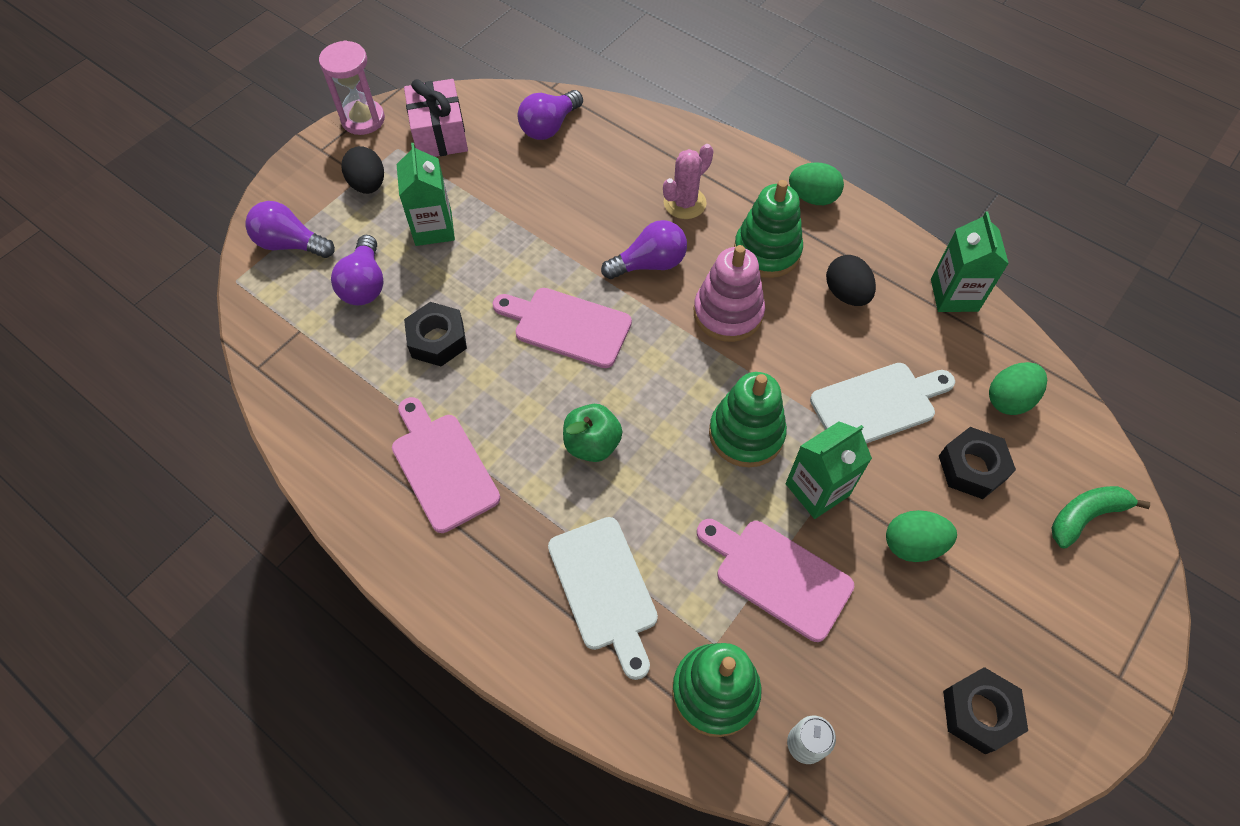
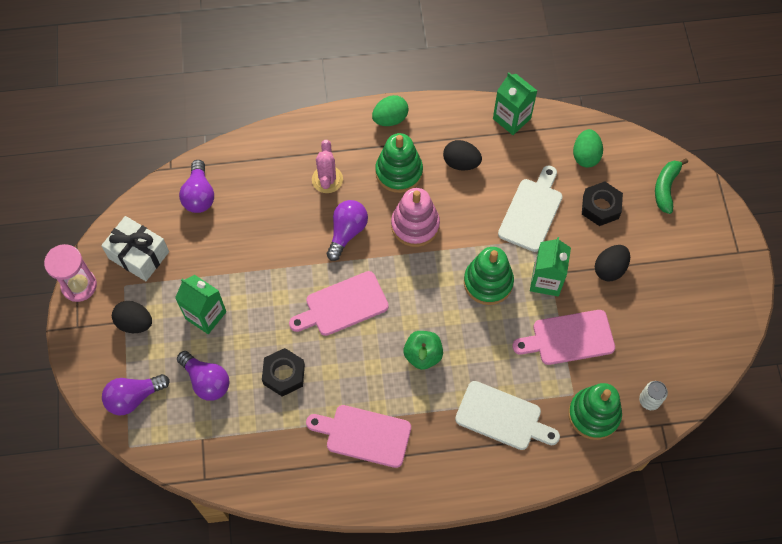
camera: 45 degrees left, 5 degrees up
pink gift [404,79,468,157] -> white gift [101,216,169,281]
green egg [886,510,957,562] -> black egg [595,245,630,281]
black nut [943,667,1028,754] -> none

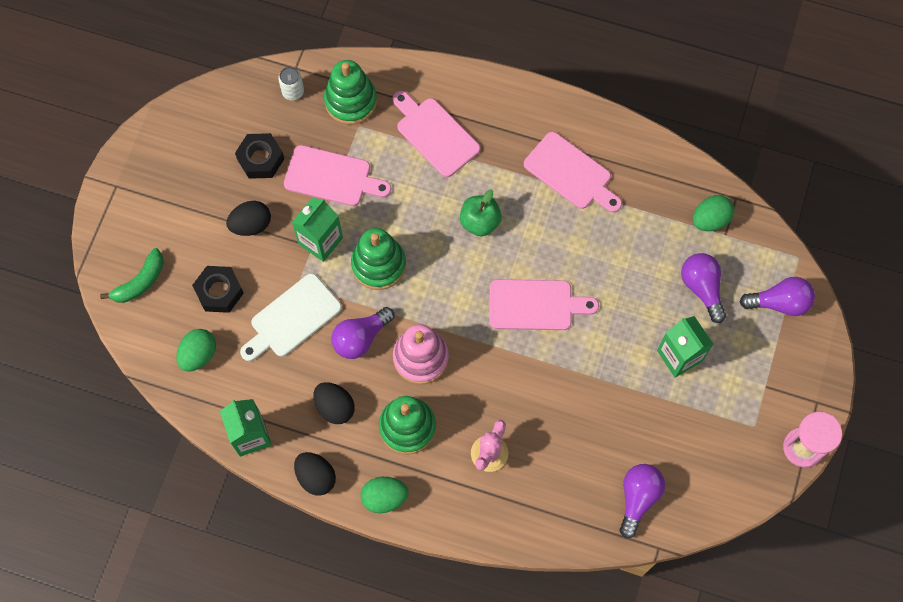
camera: 155 degrees left, 5 degrees up
white gift [101,216,169,281] -> none
black egg [112,301,152,333] -> black egg moved to [294,452,336,496]
black nut [262,348,305,396] -> black nut moved to [235,133,284,179]
purple light bulb [327,200,368,261] -> purple light bulb moved to [331,307,394,359]
white cutting board [455,381,560,450] -> pink cutting board [392,91,480,177]
none -> green egg [693,195,734,231]

